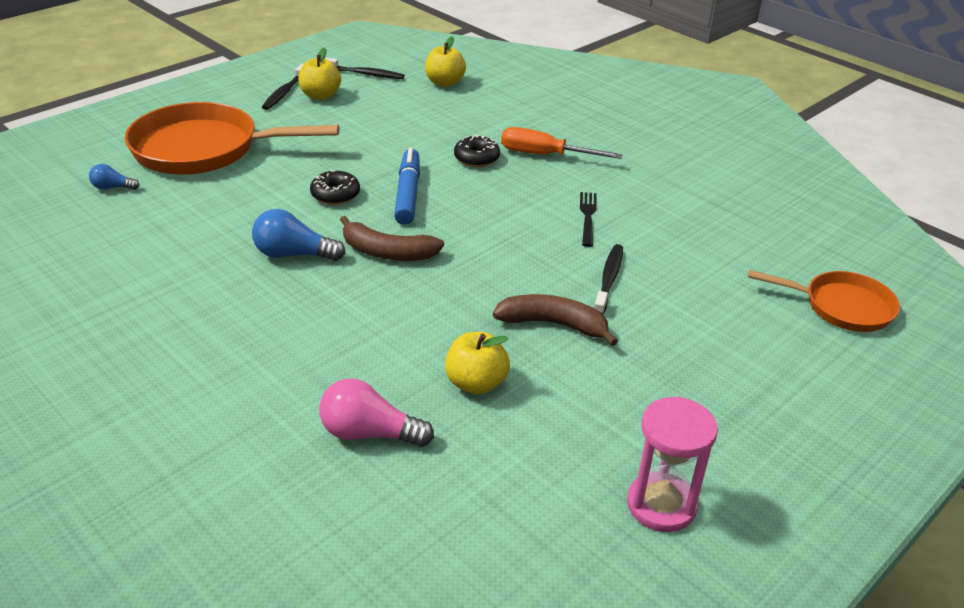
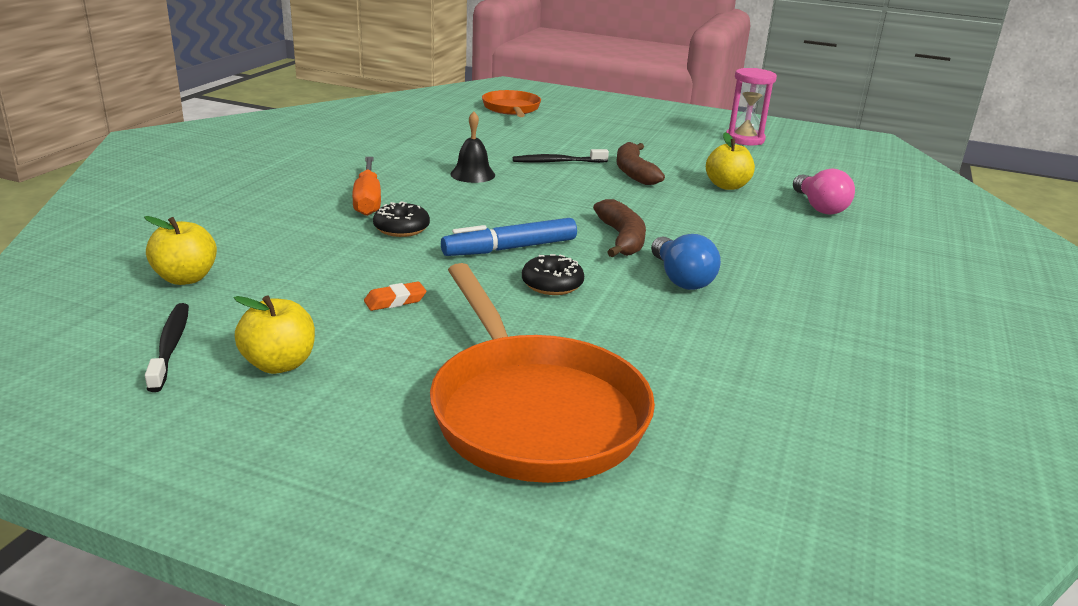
camera: 115 degrees left, 10 degrees down
blue light bulb [89,164,139,190] -> none
black toothbrush [262,64,303,110] -> none
black fork [580,192,597,247] -> black bell [450,111,495,183]
none -> orange eraser [364,282,427,311]

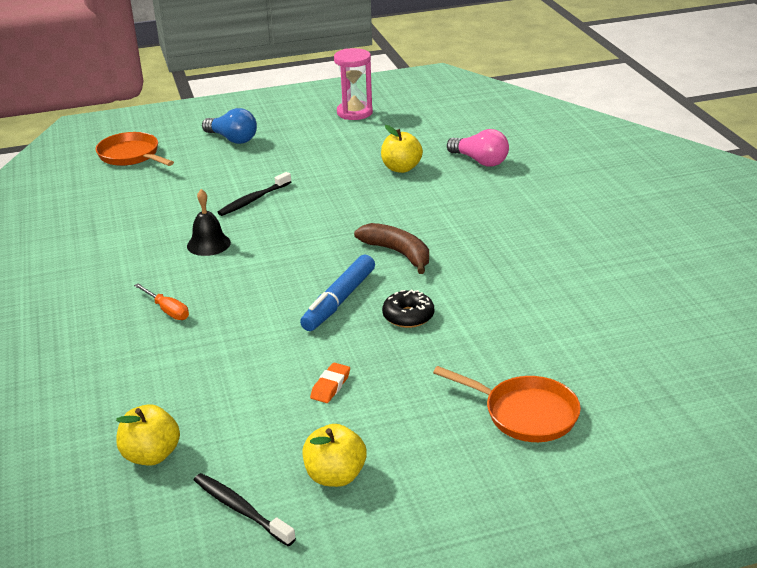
camera: 35 degrees left, 5 degrees up
orange screwdriver [352,157,381,216] -> orange screwdriver [134,283,189,320], size x0.61
black donut [373,201,430,237] -> none
orange pan [430,263,655,483] -> orange pan [433,366,581,442], size x0.58
brown banana [616,142,665,185] -> none
blue light bulb [651,234,721,290] -> blue light bulb moved to [202,108,257,144]

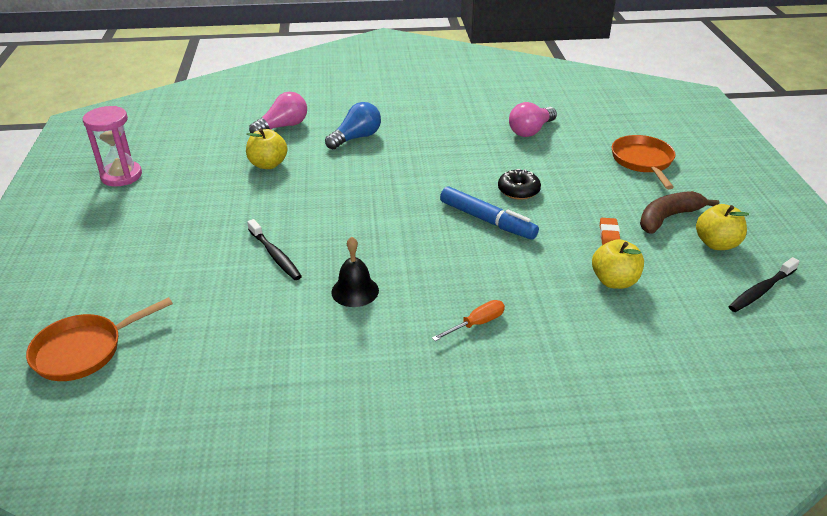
camera: 80 degrees left, 5 degrees up
yellow apple [116,404,180,466] -> yellow apple moved to [592,239,644,289]
blue light bulb [202,108,257,144] -> blue light bulb moved to [325,102,381,150]
orange eraser [310,362,350,403] -> orange eraser turned 60 degrees clockwise [600,218,620,245]
brown banana [354,223,429,274] -> brown banana moved to [640,191,719,234]
orange pan [433,366,581,442] -> orange pan turned 45 degrees counterclockwise [612,135,676,189]
none -> pink light bulb [509,102,557,137]

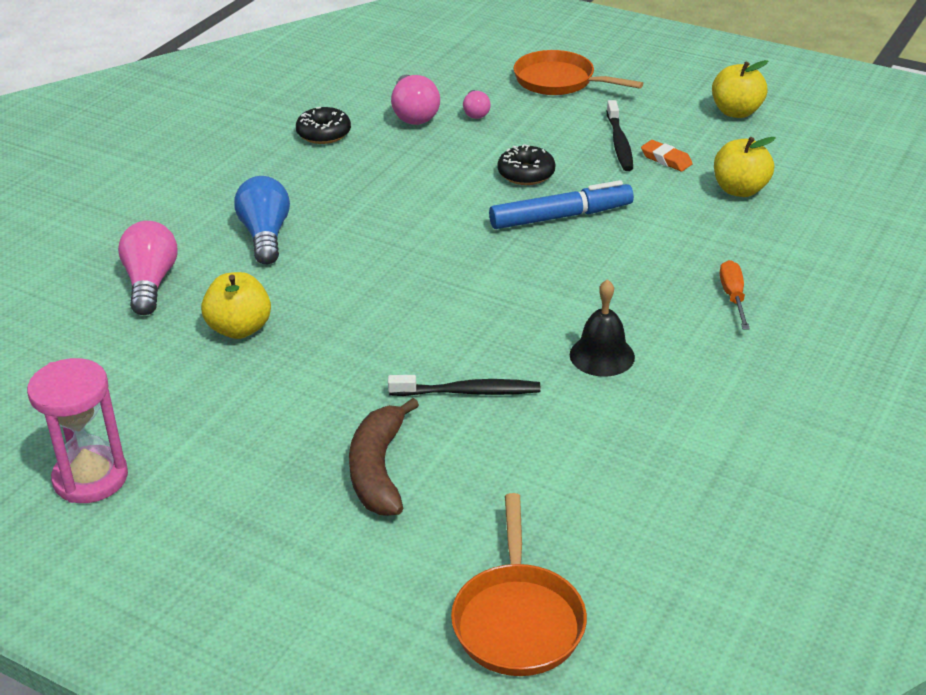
camera: 55 degrees left, 0 degrees up
brown banana [640,191,719,234] -> brown banana moved to [349,398,419,516]
black toothbrush [728,257,800,312] -> black toothbrush moved to [607,100,633,171]
none -> black donut [296,107,351,144]
none -> pink light bulb [463,90,491,119]

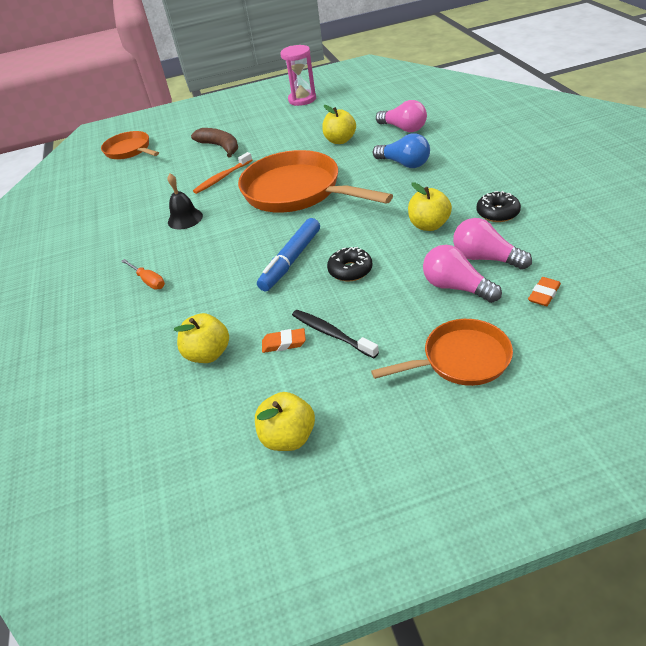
camera: 140 degrees right, 5 degrees up
black toothbrush [388,375,540,396] -> orange toothbrush [193,152,252,194]
pink light bulb [463,90,491,119] -> pink light bulb [423,245,502,303], size x1.75
none -> orange pan [238,150,393,213]
none -> yellow apple [408,182,452,231]
none -> orange eraser [528,277,561,306]

